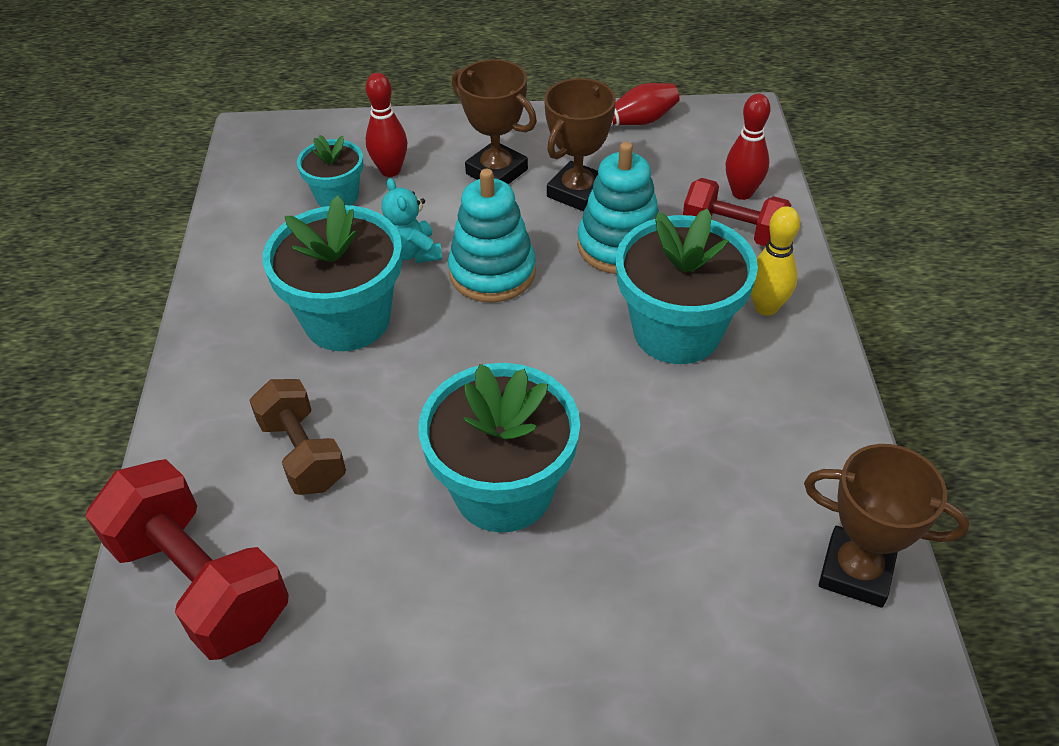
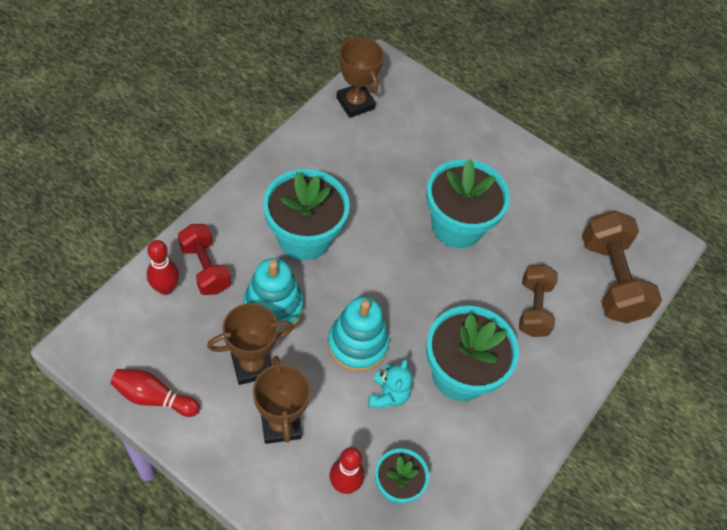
camera: 150 degrees left, 10 degrees up
red dumbbell [85,459,289,660] -> brown dumbbell [582,210,662,323]
yellow bowling pin [751,206,800,316] -> none

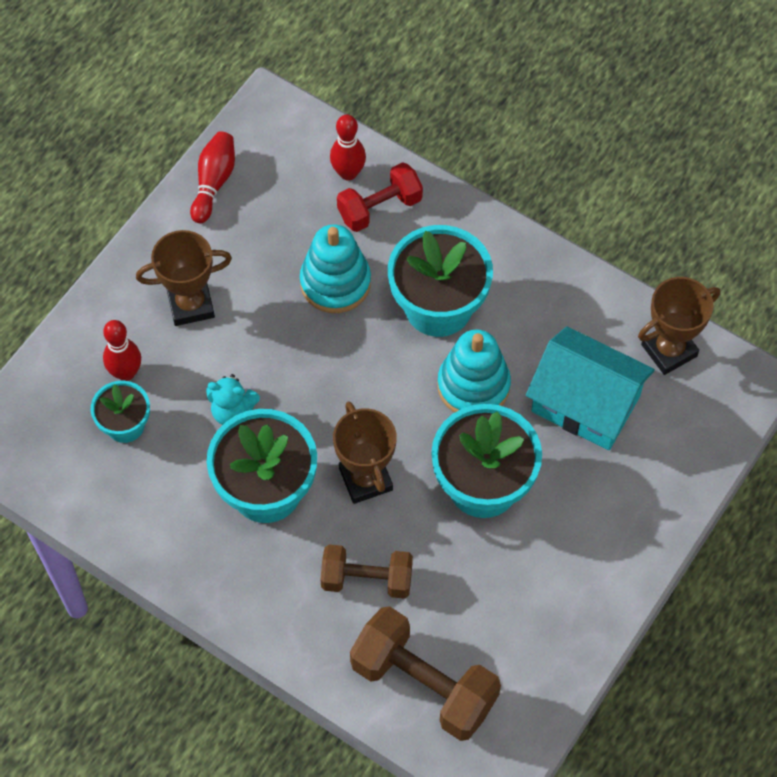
camera: 95 degrees right, 5 degrees up
brown trophy [207,303,294,385] -> brown trophy moved to [333,401,397,504]
turquoise stacking toy [328,297,389,372] -> turquoise stacking toy moved to [437,329,511,413]
brown dumbbell [582,210,662,323] -> brown dumbbell turned 45 degrees clockwise [350,606,501,741]
none -> turquoise house [526,326,655,450]

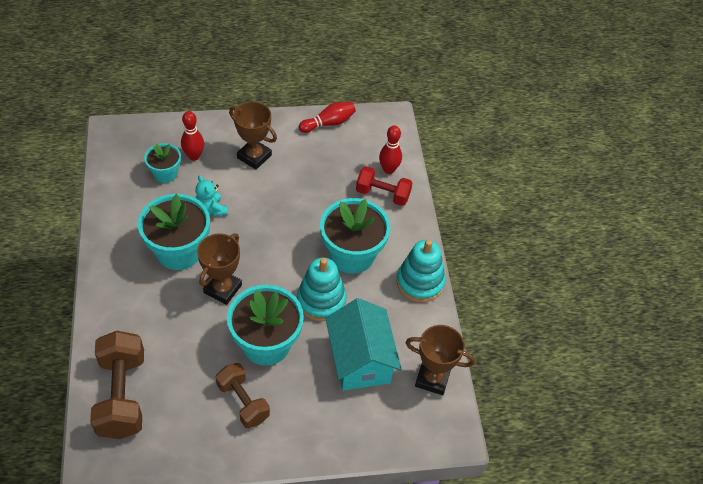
camera: 45 degrees right, 10 degrees down
turquoise stacking toy [300,224,371,313] -> turquoise stacking toy moved to [397,240,445,302]
brown dumbbell [321,544,413,599] -> brown dumbbell moved to [216,363,270,428]

